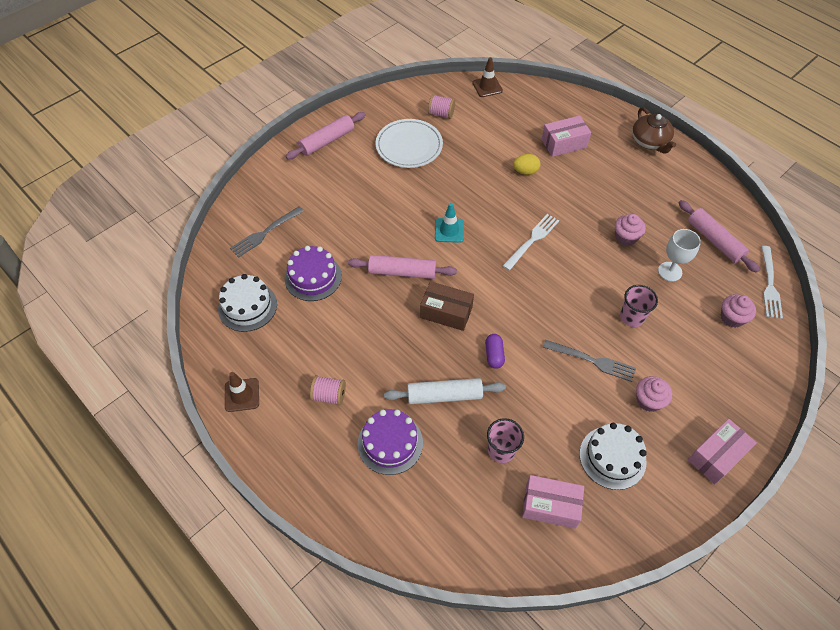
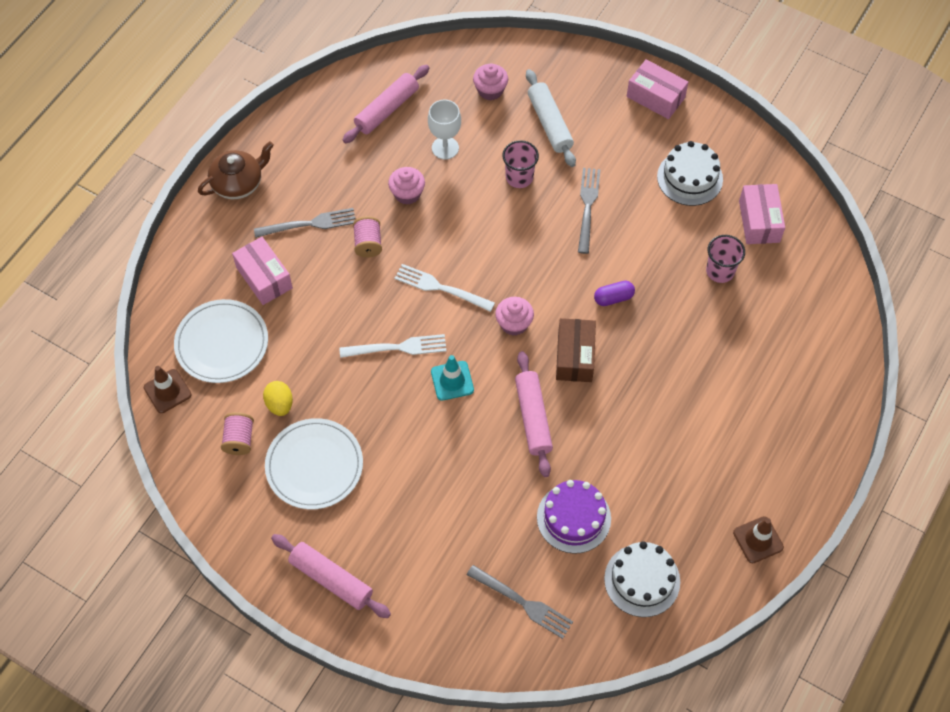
camera: 105 degrees left, 5 degrees up
pink spool [310,375,346,405] -> pink spool moved to [353,216,382,258]
purple cake [358,409,423,475] -> none
white rolling pin [384,378,506,404] -> white rolling pin moved to [526,69,576,167]
yellow egg [513,154,540,175] -> yellow egg moved to [263,381,293,416]
pink cupcake [636,376,672,412] -> pink cupcake moved to [495,297,534,336]
white fork [761,246,783,319] -> white fork moved to [339,334,447,358]
none -> white plate [174,299,268,383]
none -> grey fork [254,208,355,238]

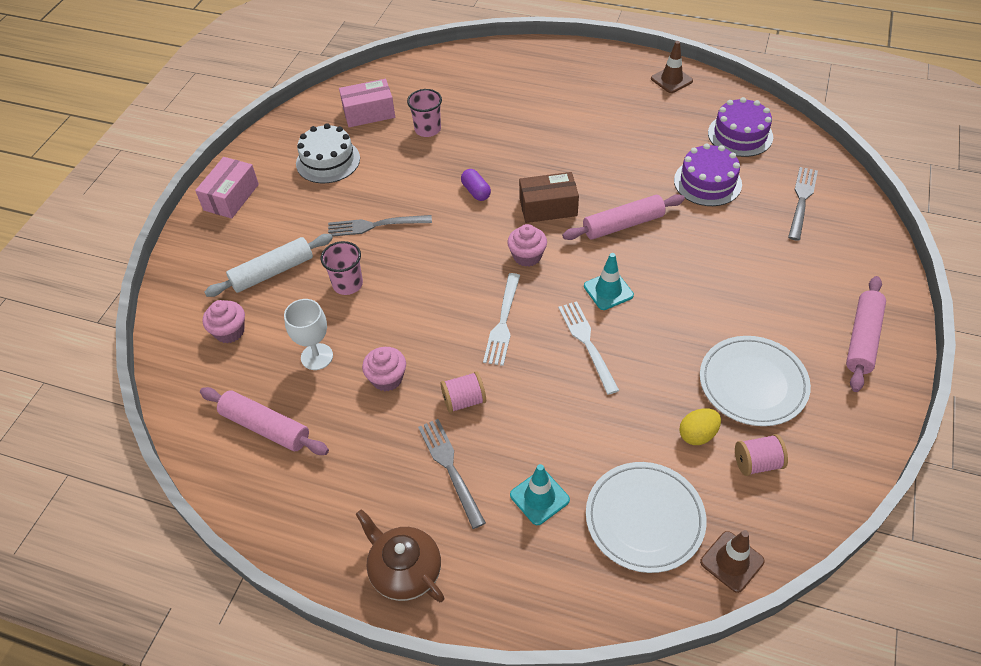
camera: 100 degrees left, 10 degrees down
pink box [232,237,293,305] -> turquoise traffic cone [510,464,570,525]
white cake [604,541,680,617] -> purple cake [708,97,773,157]

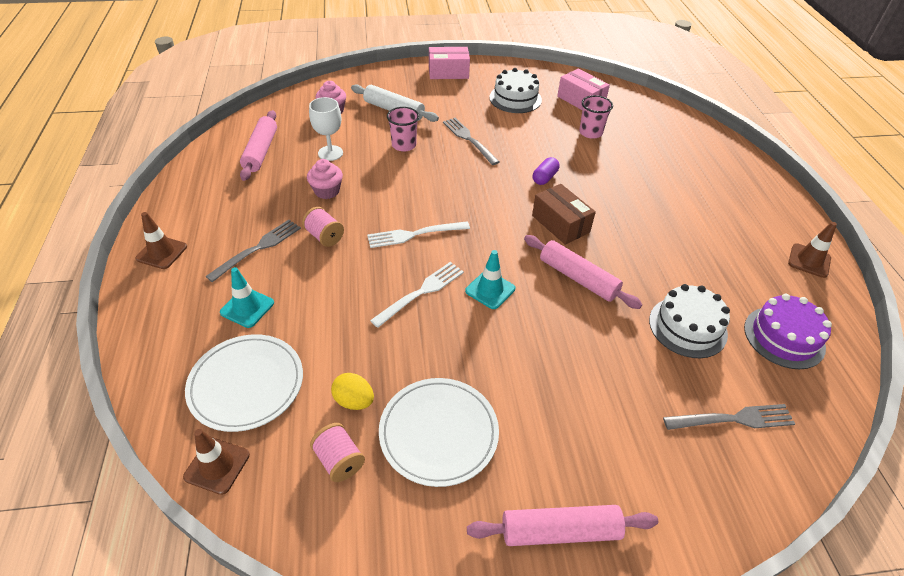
camera: 60 degrees right, 5 degrees down
brown teapot [356,509,445,602] -> brown traffic cone [135,212,187,269]
pink cupcake [507,224,547,267] -> none
purple cake [674,143,742,206] -> white cake [649,284,730,358]

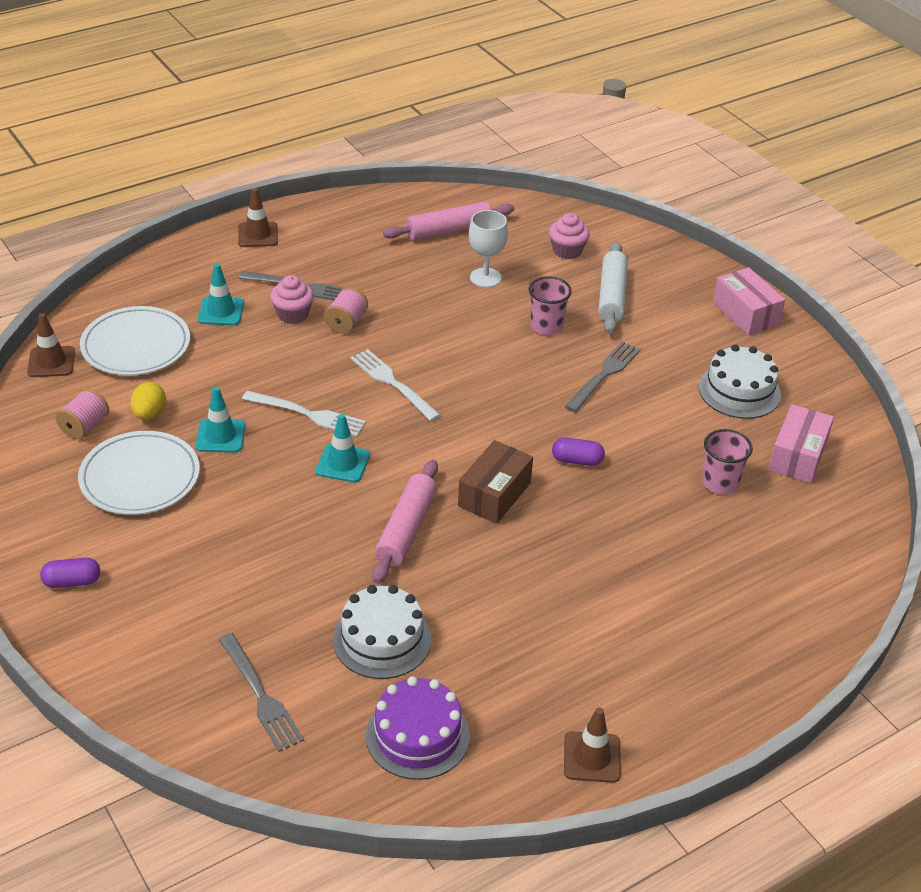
camera: 65 degrees right, 5 degrees down
pink cupcake [307,159,343,199] -> pink cupcake moved to [270,275,314,324]
pink rolling pin [467,505,658,546] -> purple capsule [40,558,100,588]
none -> turquoise traffic cone [195,387,246,453]

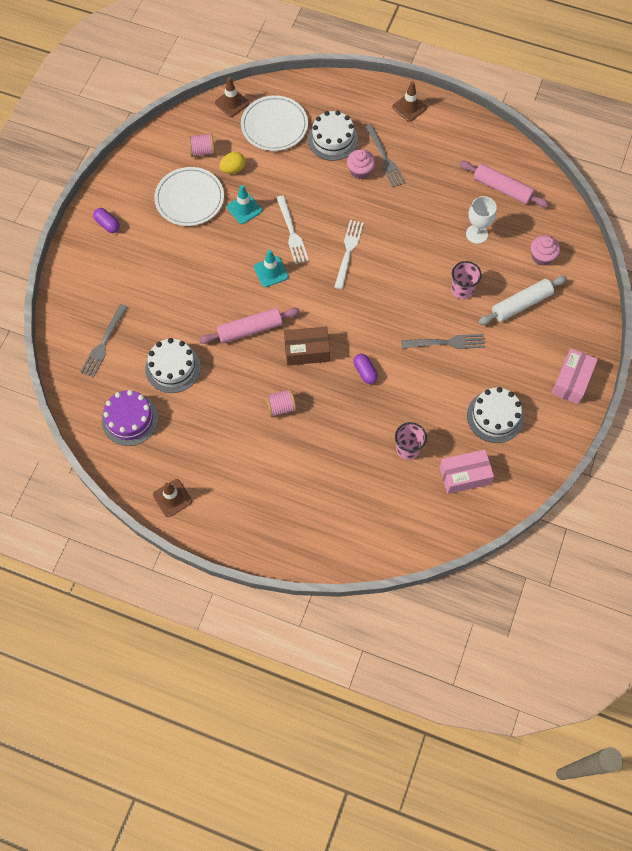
camera: 55 degrees right, 25 degrees up
turquoise traffic cone [198,263,244,325] -> white cake [308,111,358,161]
pink spool [324,287,368,334] -> pink spool moved to [265,389,296,417]

